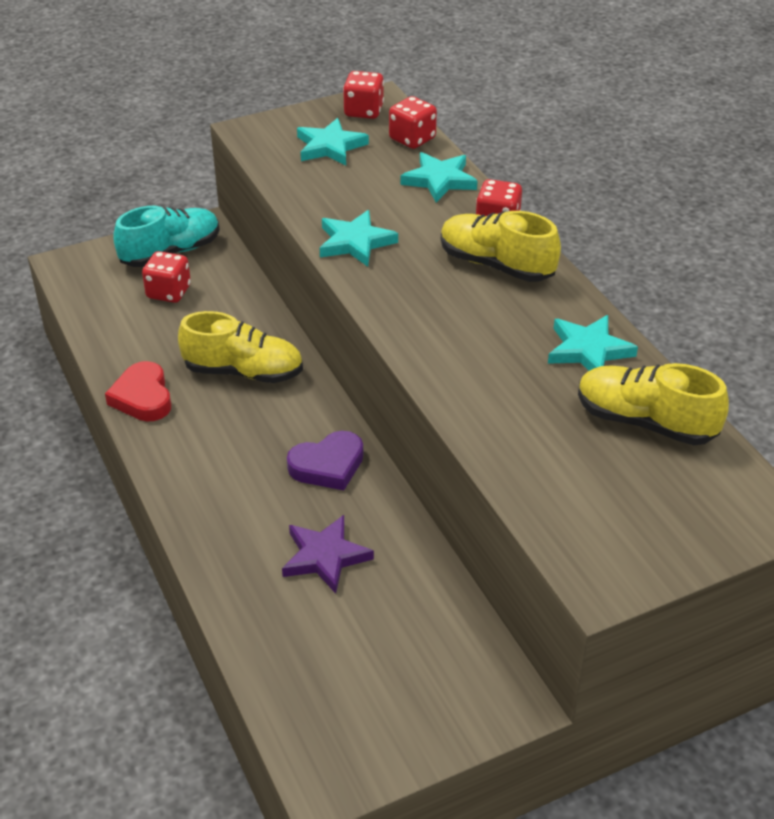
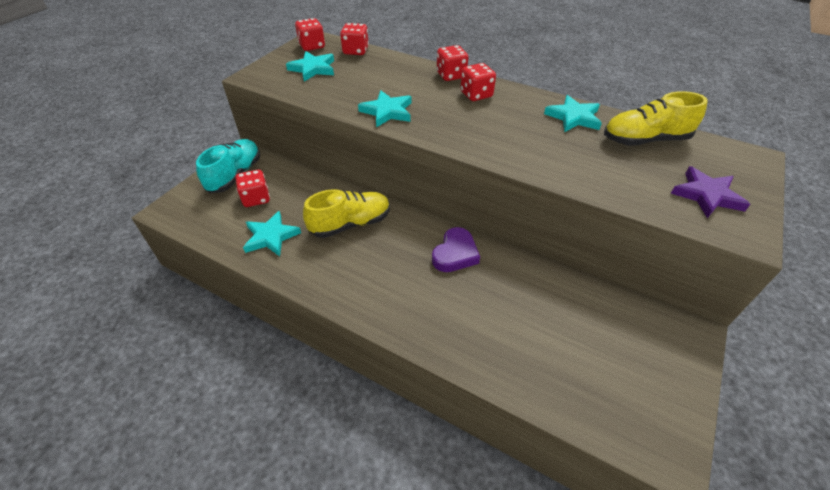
camera: 35 degrees left, 5 degrees up
red heart [105,361,171,422] -> none
purple star [282,515,374,594] -> purple star moved to [671,166,750,218]
turquoise star [401,152,477,202] -> turquoise star moved to [243,211,301,256]
yellow shoe [441,211,561,282] -> red dice [460,63,496,101]

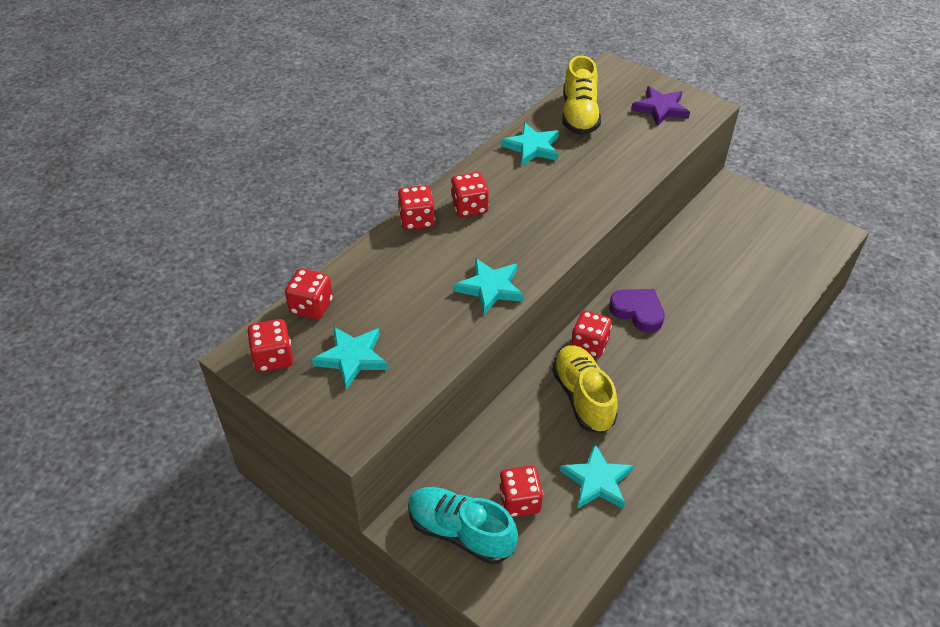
camera: 80 degrees left, 0 degrees up
none -> red dice [571,311,612,358]

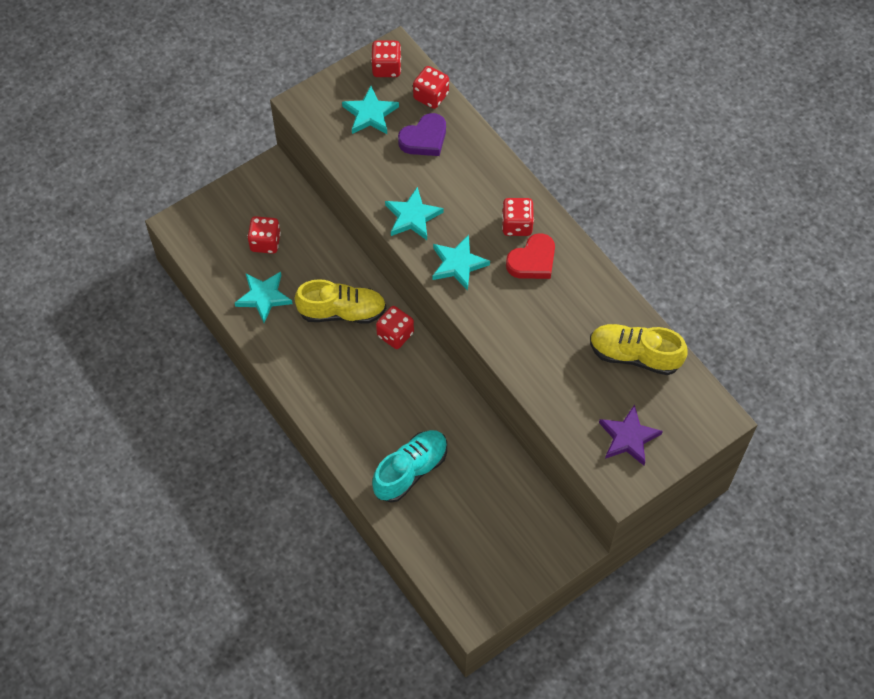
camera: 105 degrees right, 15 degrees up
red dice [398,185,435,230] -> none
turquoise shoe [408,487,518,564] -> turquoise shoe moved to [372,430,447,503]
turquoise star [501,123,559,166] -> turquoise star moved to [432,235,490,291]
purple heart [609,289,665,332] -> purple heart moved to [398,113,446,156]
none -> red heart [506,233,555,279]

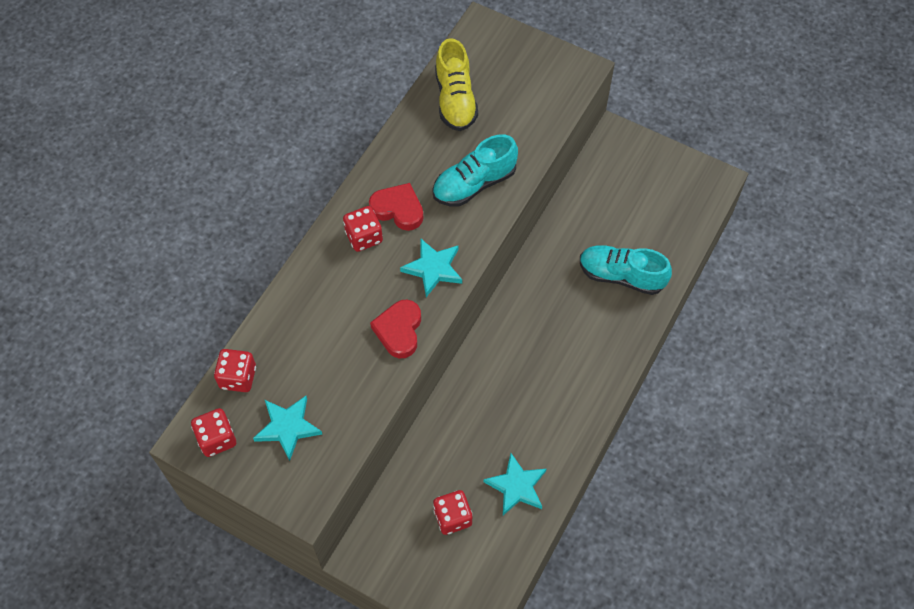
camera: 115 degrees left, 0 degrees up
yellow shoe [294,279,386,324] -> none
red dice [376,306,414,349] -> none
turquoise star [385,187,443,240] -> red heart [370,300,421,358]
purple heart [398,113,446,156] -> none
purple star [599,405,663,466] -> none
none -> turquoise shoe [432,134,518,207]

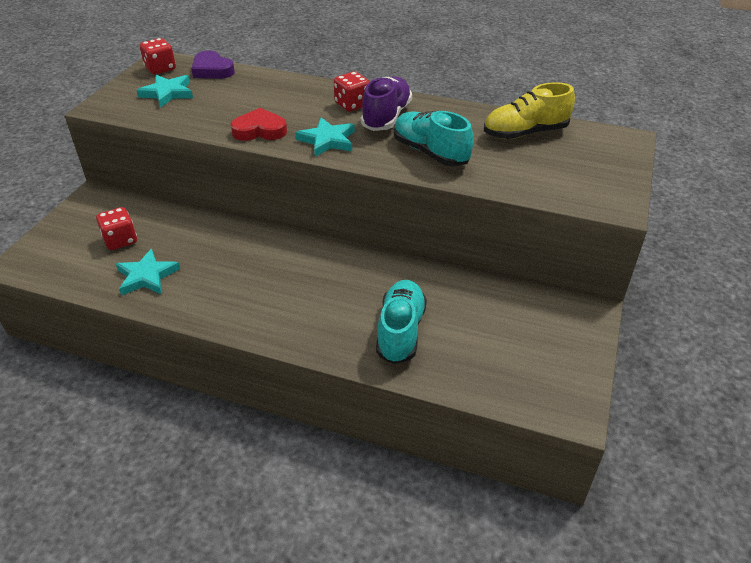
camera: 80 degrees right, 20 degrees down
red dice [214,349,256,392] -> purple heart [191,51,235,79]
red heart [369,183,423,231] -> purple shoe [361,76,412,131]

